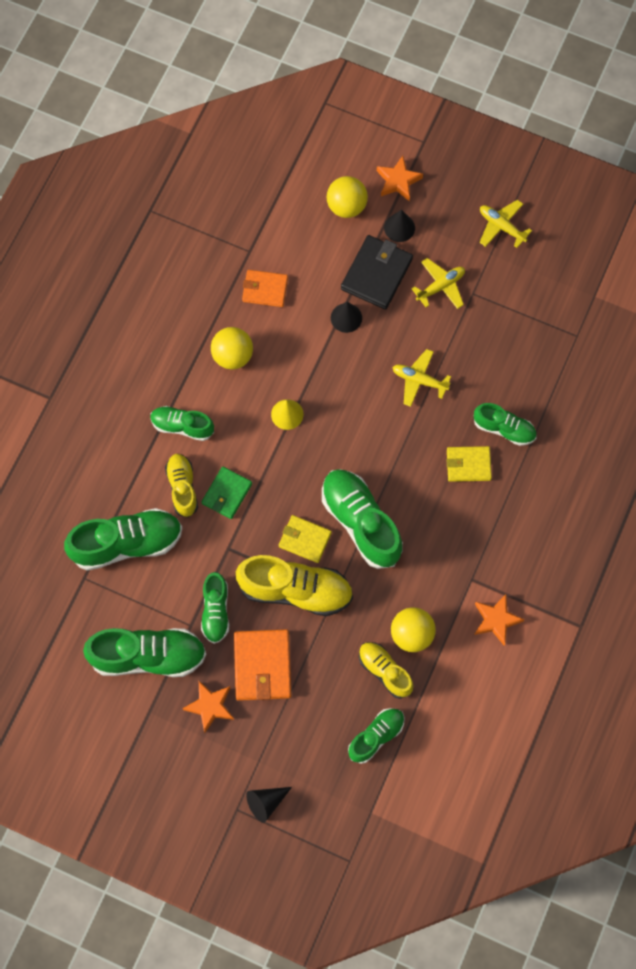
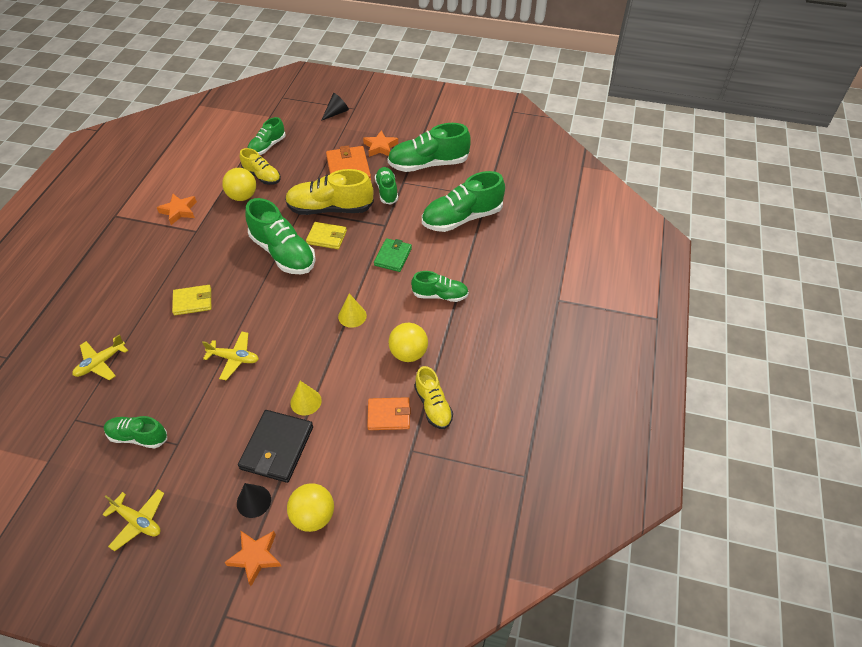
camera: 170 degrees right, 20 degrees down
yellow shoe [165,454,198,518] -> yellow shoe moved to [414,366,453,429]
black cone [331,302,362,333] -> yellow cone [290,381,322,415]
yellow plane [411,258,465,309] -> yellow plane moved to [72,335,128,380]
green shoe [474,403,537,446] -> green shoe moved to [104,416,167,449]

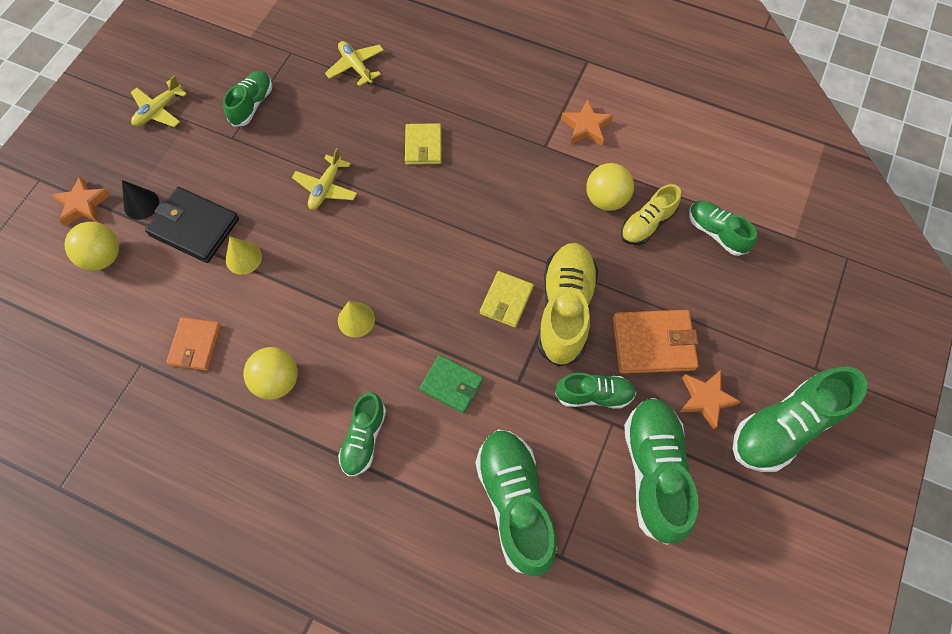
camera: 100 degrees right, 15 degrees up
green shoe [245,198,316,274] -> green shoe moved to [733,367,868,472]
black cone [321,93,349,121] -> none
yellow shoe [414,366,453,429] -> none

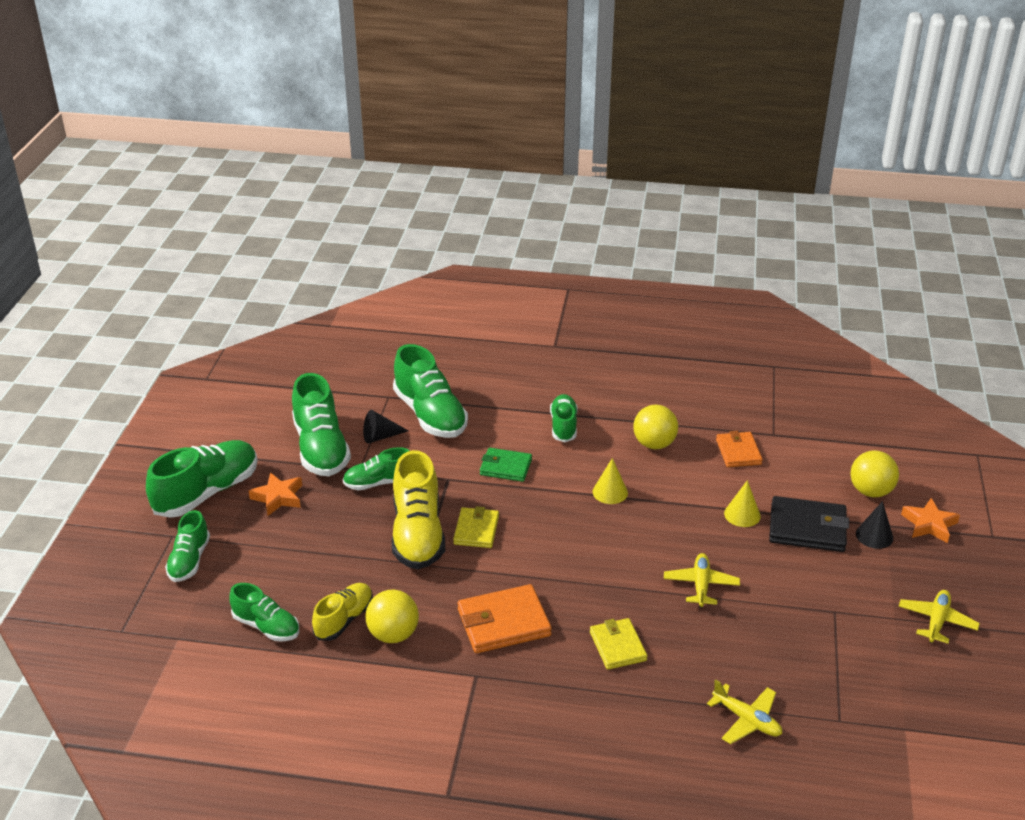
camera: 165 degrees right, 30 degrees down
green shoe [223,71,272,127] -> green shoe moved to [165,510,210,582]
orange star [561,99,613,145] -> none
orange wallet [613,310,699,374] -> orange wallet moved to [458,584,552,653]
none -> black cone [363,410,408,444]

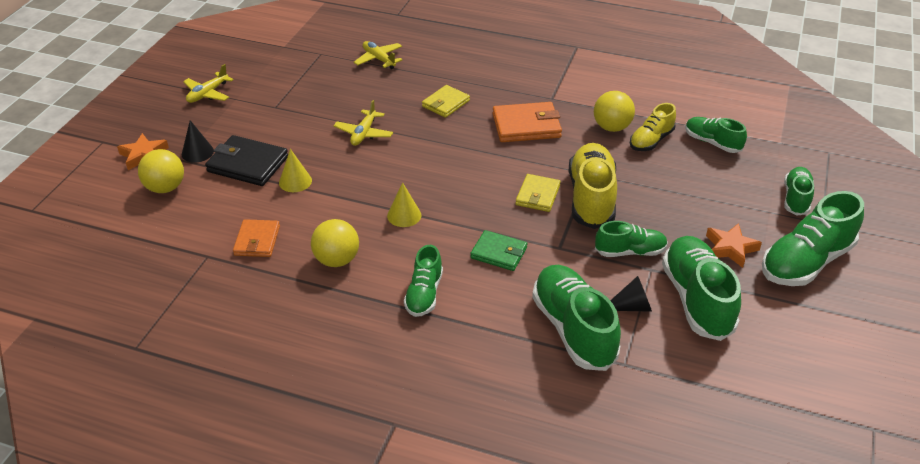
camera: 170 degrees left, 5 degrees up
yellow wallet [590,618,647,670] -> yellow wallet turned 45 degrees clockwise [422,85,470,118]

